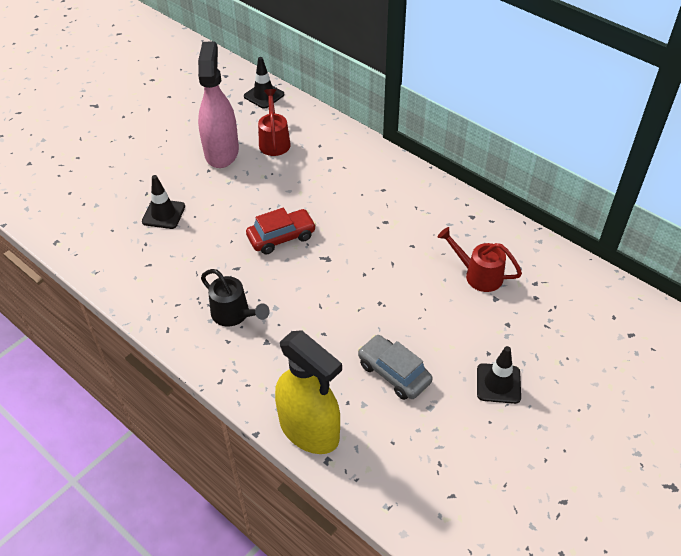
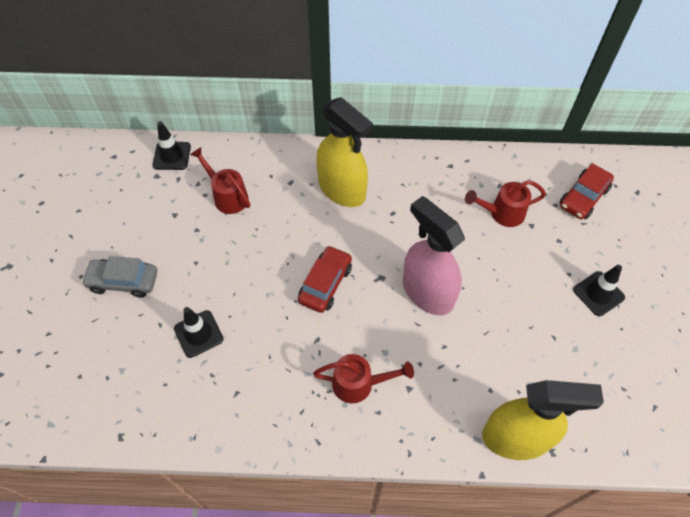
camera: 40 degrees left, 10 degrees up
pink spray bottle [198,41,239,168] -> pink spray bottle moved to [403,196,465,315]
black watering can [201,269,270,327] -> red watering can [313,354,414,403]
grey car [358,335,433,400] -> grey car moved to [81,256,157,298]
none -> yellow spray bottle [316,97,373,207]
none -> red car [560,163,614,219]

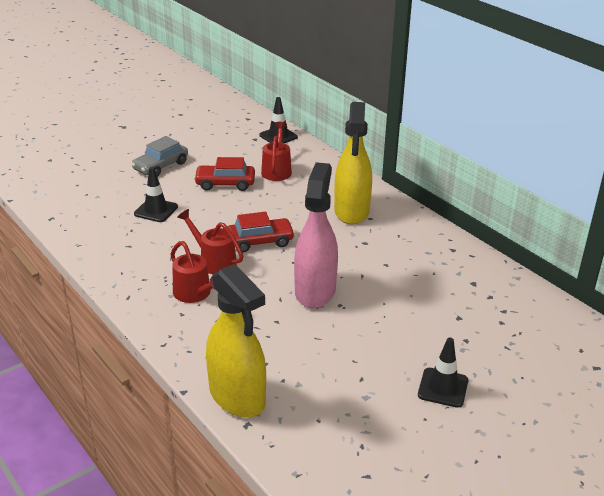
camera: 50 degrees right, 25 degrees down
grey car [81,256,157,298] -> grey car turned 105 degrees counterclockwise [131,136,188,177]
red watering can [465,180,546,227] -> red watering can moved to [177,209,243,274]
red car [560,163,614,219] -> red car moved to [194,157,255,191]

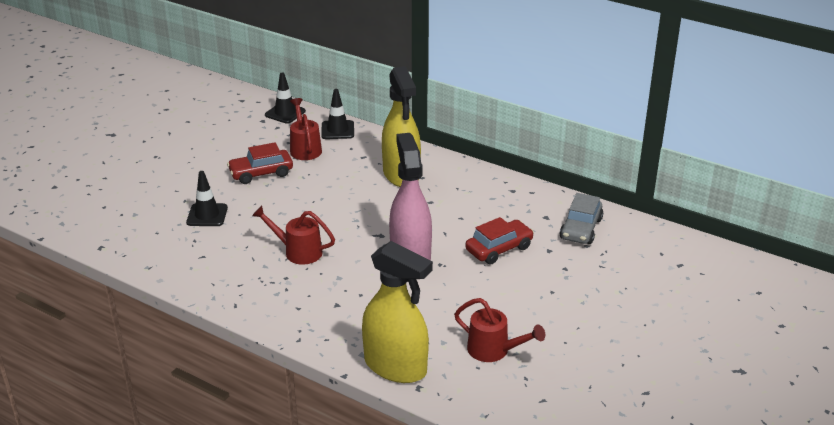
camera: 20 degrees left, 0 degrees up
grey car [131,136,188,177] -> grey car moved to [560,193,603,244]
red watering can [170,241,214,303] -> red watering can moved to [454,298,545,362]
red car [227,212,295,252] -> red car moved to [465,217,534,265]
black traffic cone [418,337,468,408] -> black traffic cone moved to [321,89,354,139]

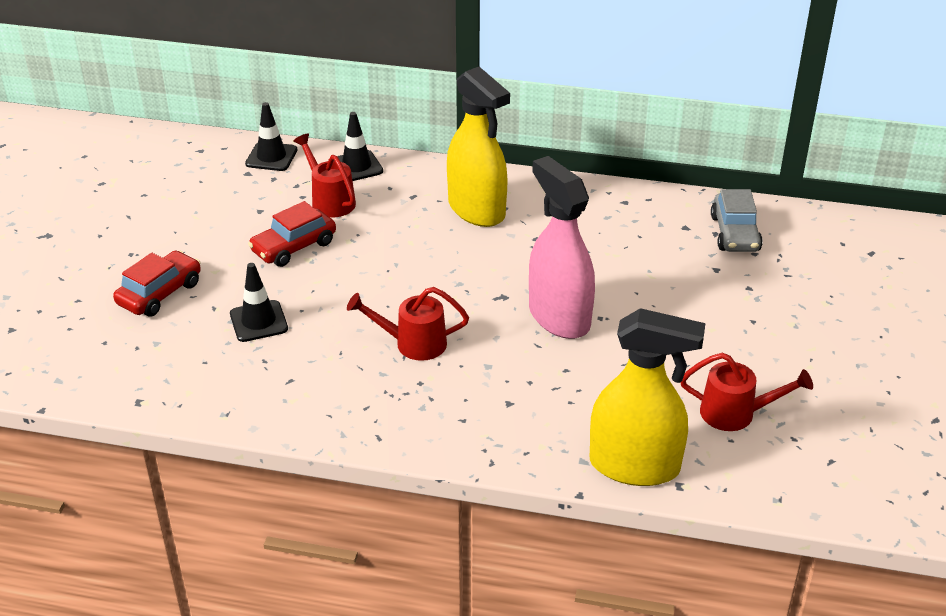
camera: 20 degrees left, 5 degrees up
red car [465,217,534,265] -> red car moved to [113,251,201,317]

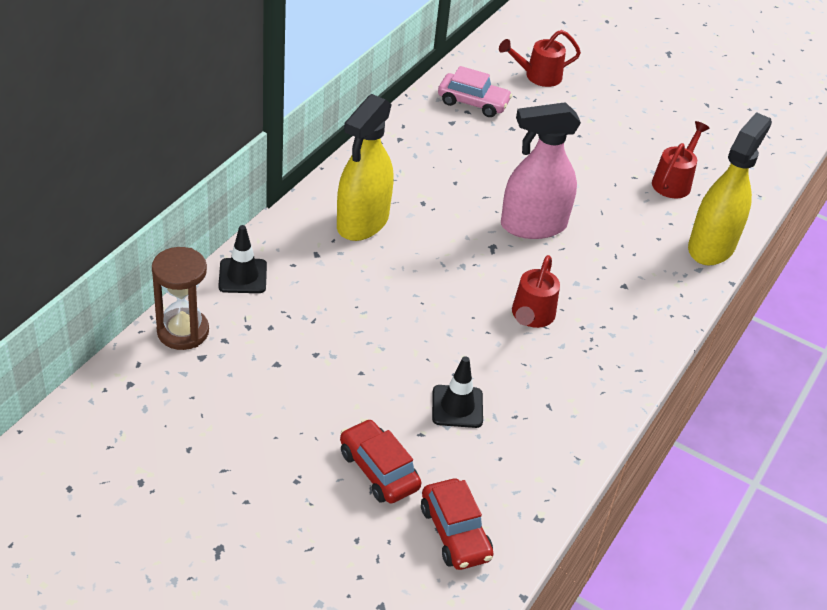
camera: 75 degrees left, 5 degrees up
black traffic cone [245,102,297,171] -> brown hourglass [152,247,209,350]
red car [248,201,336,267] -> red car moved to [421,479,494,570]
red watering can [293,133,356,218] -> red watering can moved to [499,30,581,87]
yellow spray bottle [447,67,510,227] -> yellow spray bottle turned 135 degrees clockwise [337,94,393,241]
grey car [711,189,763,252] -> pink car [438,66,512,117]

